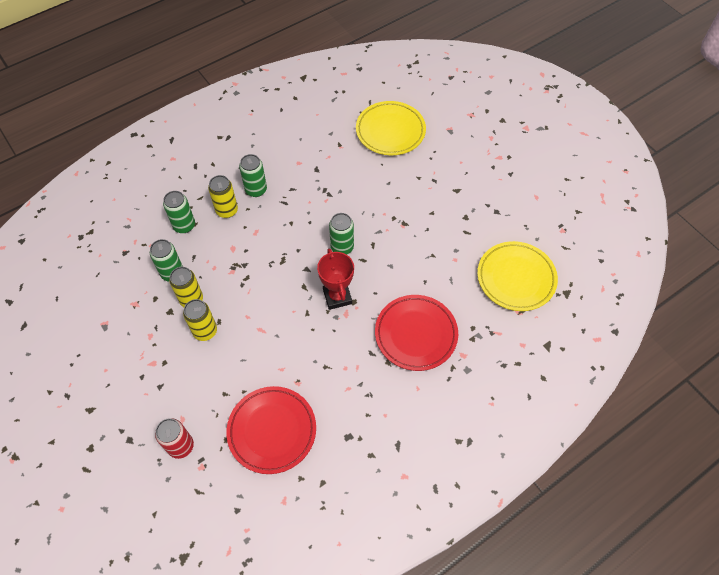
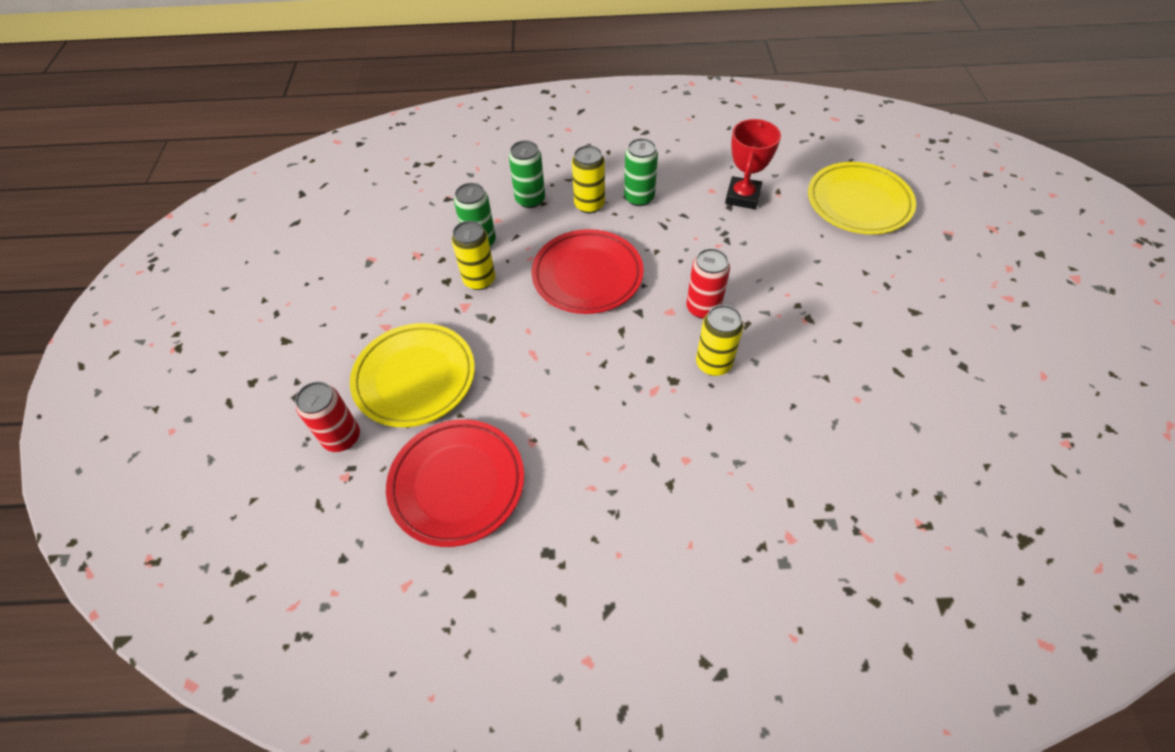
camera: 35 degrees right, 5 degrees down
yellow can [183,299,217,341] -> yellow can moved to [696,305,744,376]
red trophy [317,248,354,310] -> red trophy moved to [725,119,781,209]
green can [329,213,354,254] -> red can [686,248,730,319]
red plate [375,295,458,371] -> red plate moved to [532,229,644,314]
yellow plate [477,241,558,311] -> yellow plate moved to [350,323,475,427]

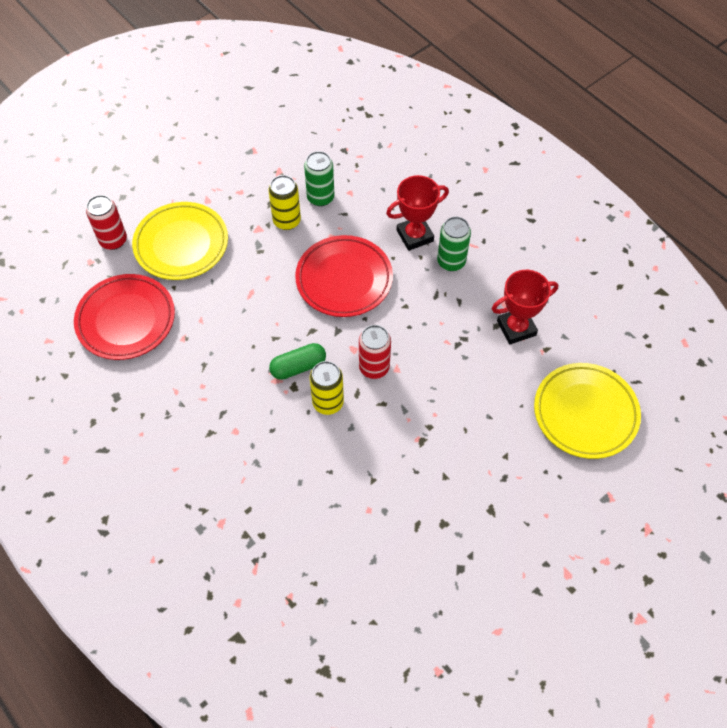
camera: 50 degrees right, 5 degrees up
green can [509,140,545,208] -> none
yellow can [572,145,605,213] -> red trophy [386,175,449,251]
none -> green capsule [269,343,326,380]

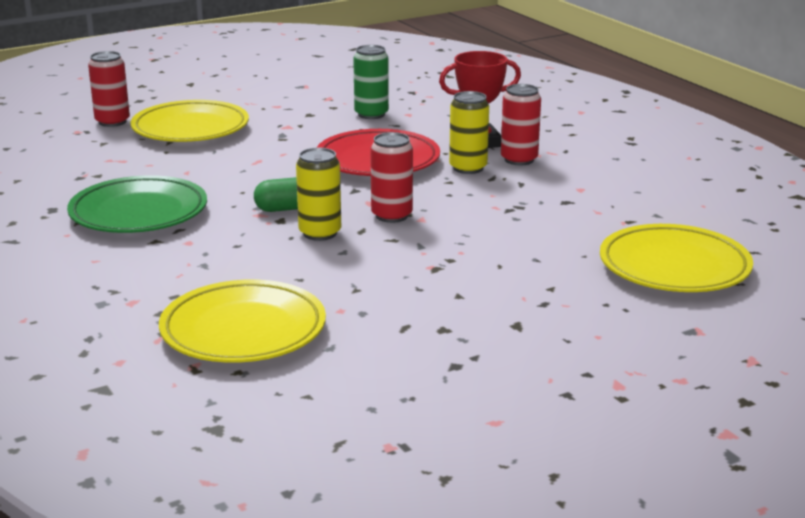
camera: 10 degrees right, 35 degrees down
red plate [74,274,175,360] -> none
yellow can [268,175,301,230] -> yellow can moved to [449,91,489,174]
green can [437,217,471,271] -> red can [501,84,541,165]
red trophy [492,270,558,345] -> none
none -> green plate [67,175,207,233]
none -> yellow plate [159,280,326,363]

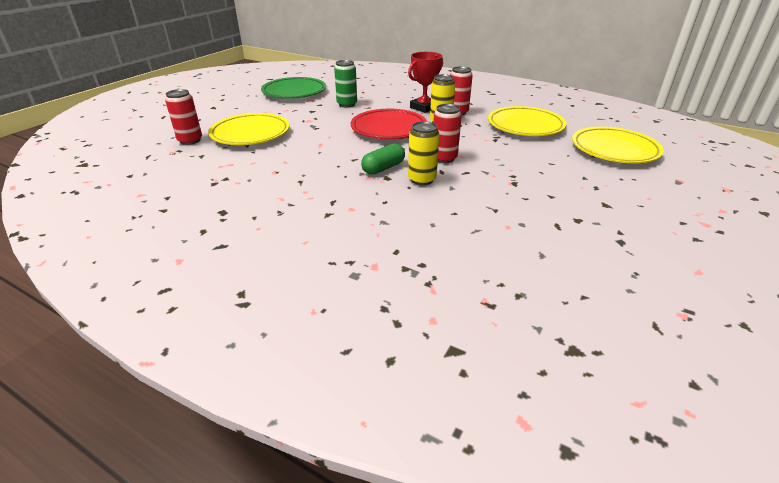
camera: 30 degrees left, 10 degrees up
green plate [67,175,207,233] -> green plate moved to [261,77,326,99]
yellow plate [159,280,326,363] -> yellow plate moved to [488,106,566,136]

